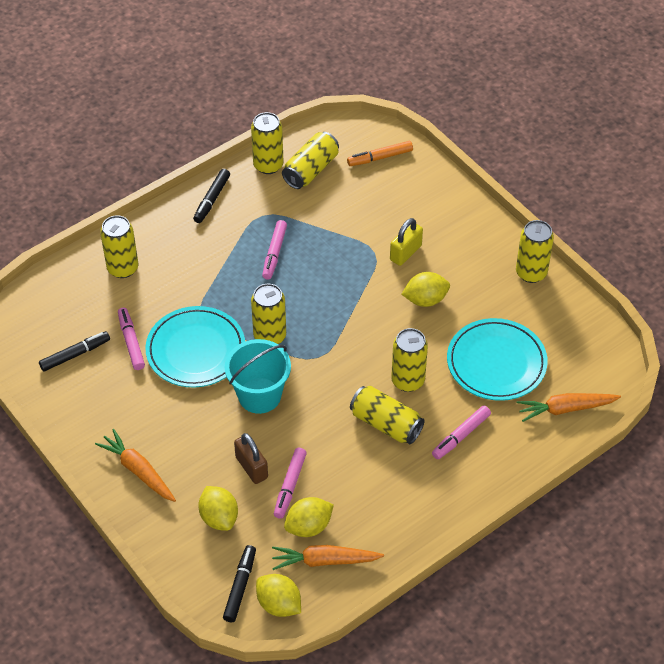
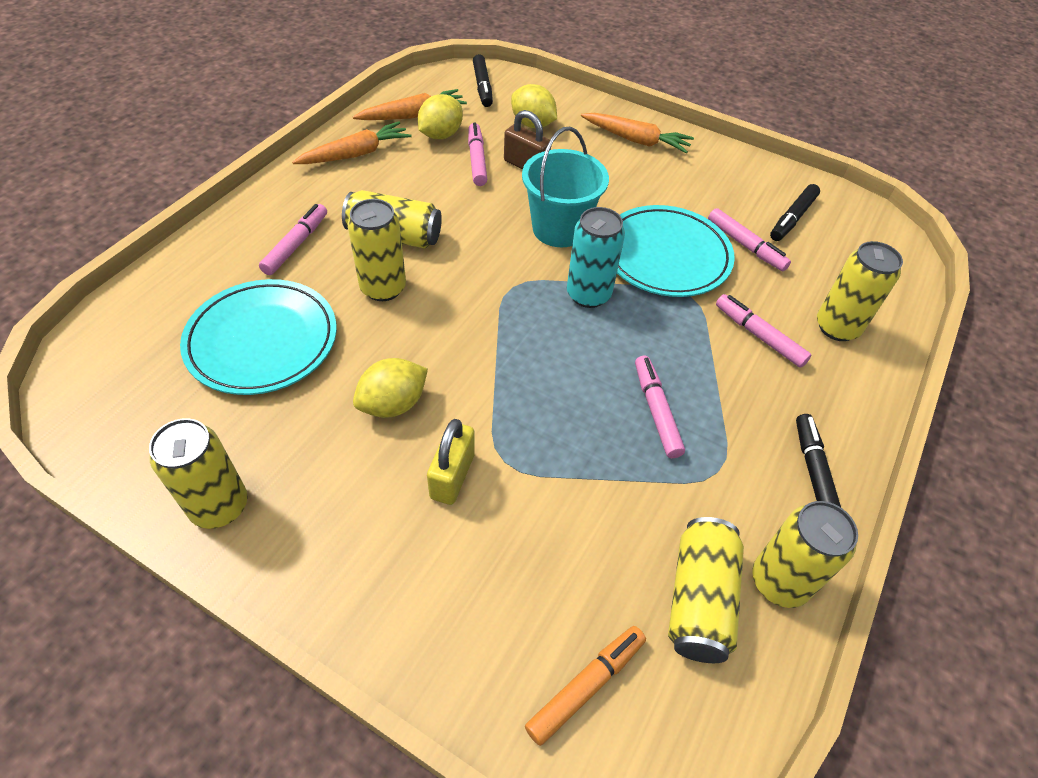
camera: 155 degrees right, 0 degrees up
yellow can [251,284,286,344] -> turquoise can [567,207,625,308]
yellow lemon [256,574,301,617] -> none
orange carrot [517,393,621,422] -> orange carrot moved to [292,121,412,164]
none -> pink marker [716,294,811,368]

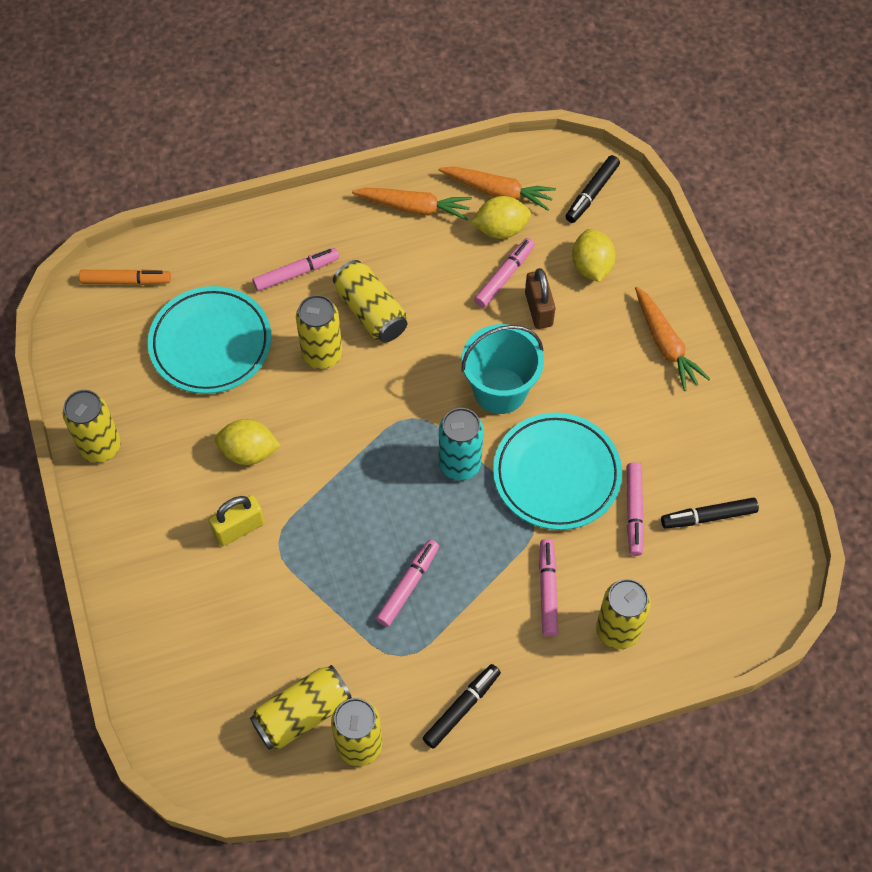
camera: 45 degrees right, 10 degrees up
orange marker [525,626,646,746] -> orange marker moved to [79,269,171,285]

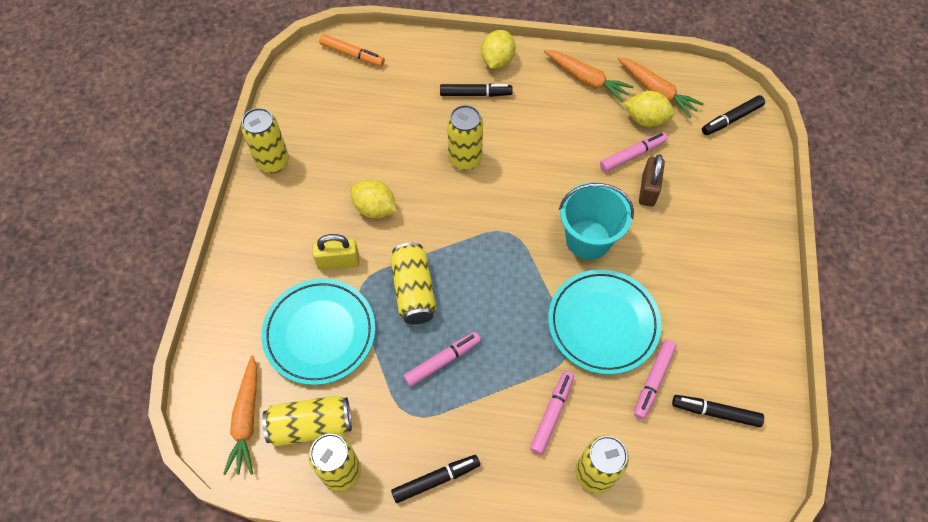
camera: 25 degrees right, 0 degrees up
turquoise plate [148,286,272,394] -> turquoise plate moved to [261,279,375,385]
pink marker [253,248,339,291] -> black marker [440,84,513,97]
yellow can [333,260,407,343] -> yellow can moved to [391,242,437,324]
turquoise can [439,408,483,480] -> none
yellow lemon [572,229,616,282] -> yellow lemon moved to [481,30,516,69]
orange carrot [635,287,710,391] -> orange carrot moved to [223,355,257,475]

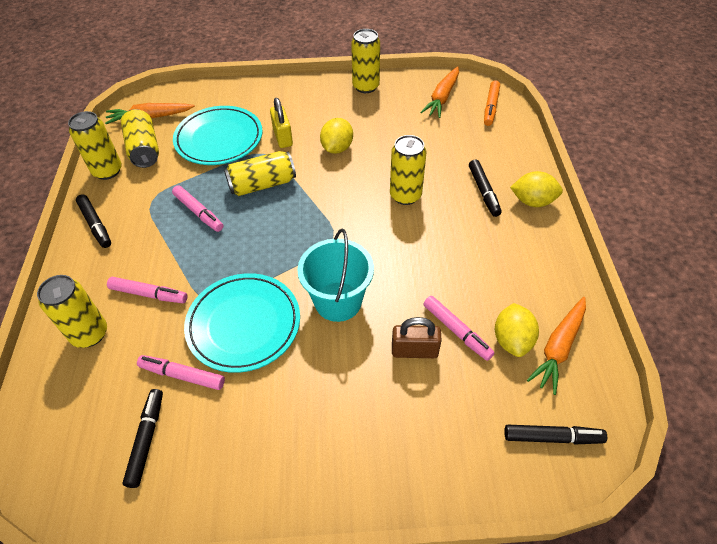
camera: 80 degrees right, 10 degrees down
orange carrot [544,50,634,102] -> orange carrot moved to [420,66,459,118]
black marker [702,95,765,135] -> black marker turned 135 degrees clockwise [504,425,607,444]

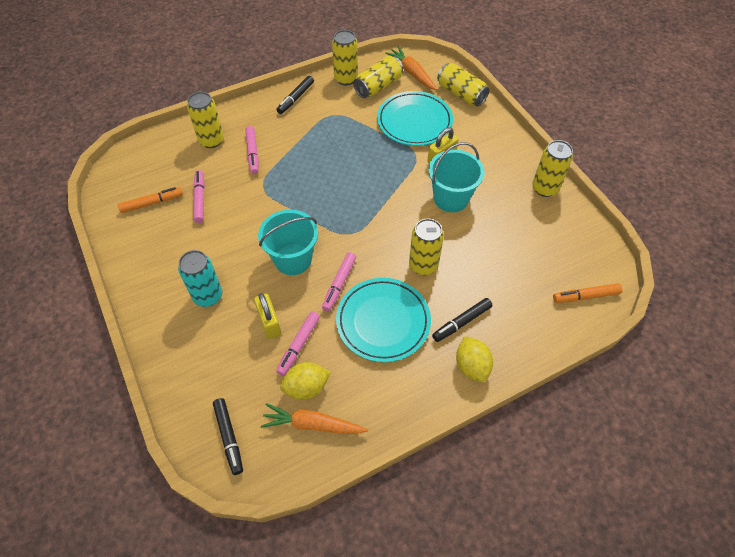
camera: 65 degrees right, 5 degrees up
black marker [123,389,163,488] -> orange marker [118,187,183,213]
pink marker [172,185,223,232] -> pink marker moved to [322,252,356,311]
turquoise plate [184,273,300,373] -> turquoise plate moved to [336,278,431,362]
yellow can [224,151,296,196] -> yellow can moved to [437,63,490,107]
yellow lemon [320,118,353,154] -> turquoise bucket [428,142,484,212]
brown padlock [392,317,442,358] -> yellow padlock [254,293,281,339]
orange carrot [420,66,459,118] -> none
none -> turquoise can [178,250,222,307]

